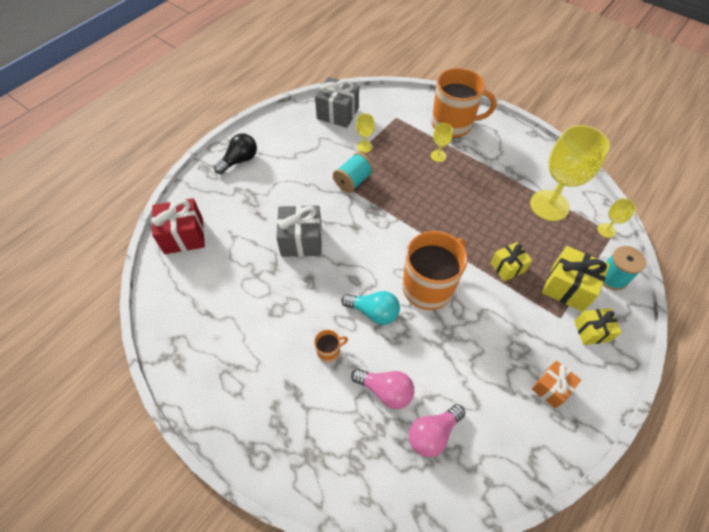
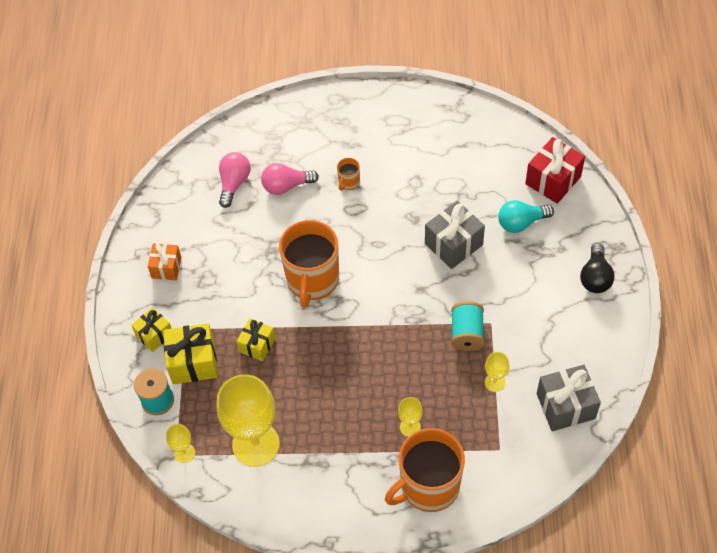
camera: 145 degrees right, 0 degrees up
turquoise light bulb [341,291,400,325] -> turquoise light bulb moved to [498,200,554,233]

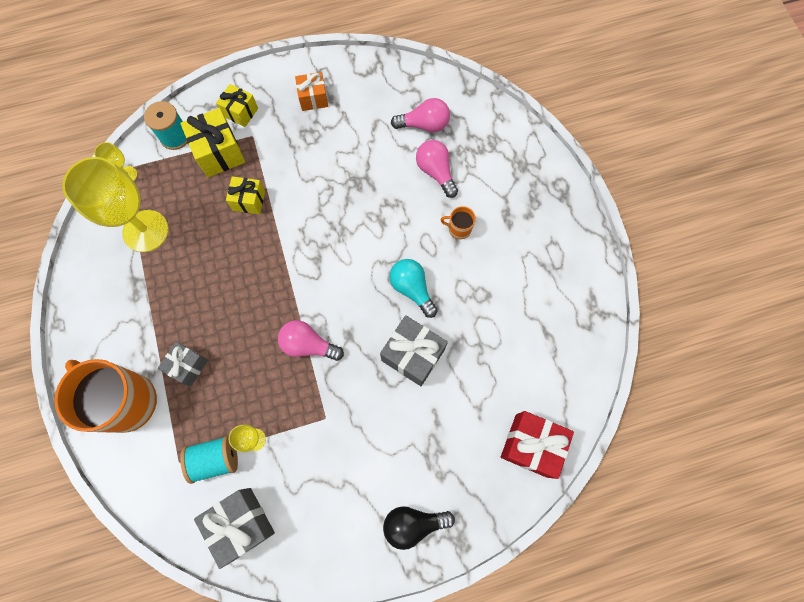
camera: 70 degrees right, 15 degrees up
orange mug [279,220,339,308] -> none
yellow goblet [398,397,423,437] -> grey gift [157,342,208,386]
turquoise spool [451,301,484,351] -> turquoise spool moved to [180,436,238,484]
turquoise light bulb [498,200,554,233] -> turquoise light bulb moved to [390,259,438,318]
none -> pink light bulb [278,320,344,361]

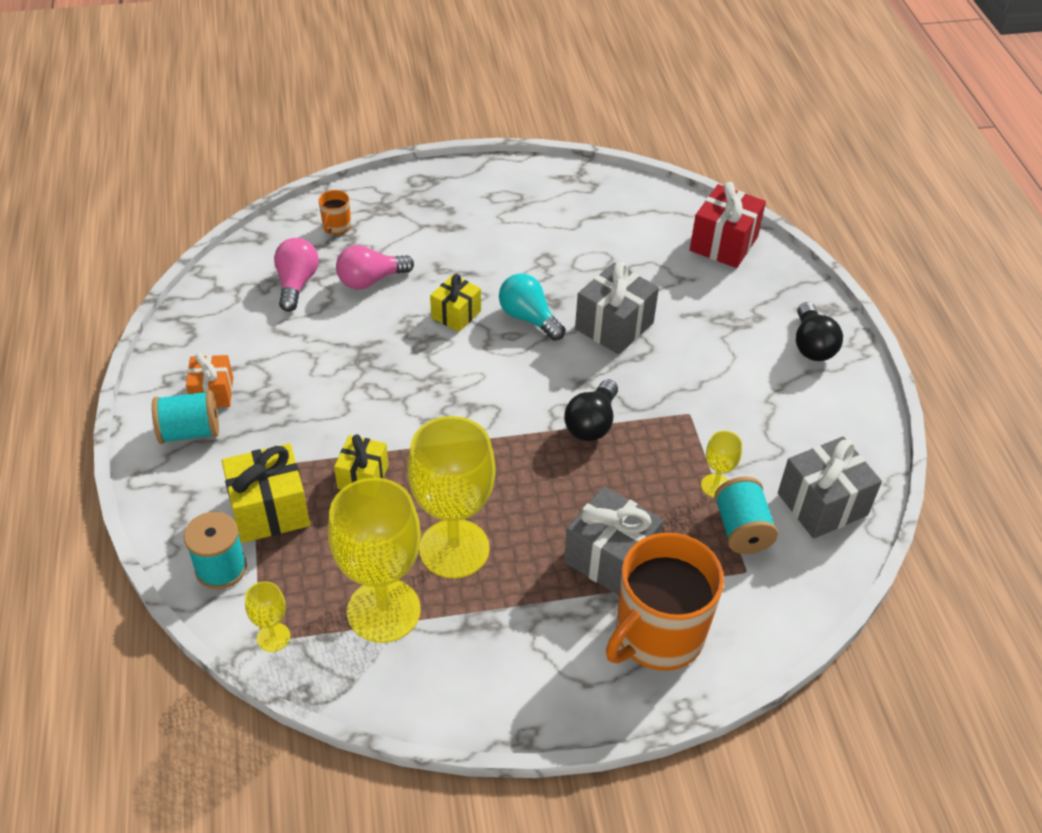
camera: 85 degrees left, 25 degrees down
grey gift [157,342,208,386] -> grey gift [564,486,663,595], size x1.58
yellow gift [216,84,258,127] -> yellow gift moved to [430,274,481,332]
pink light bulb [278,320,344,361] -> black light bulb [564,379,618,441]
turquoise light bulb [390,259,438,318] -> turquoise light bulb turned 75 degrees clockwise [499,274,565,341]
orange mug [441,206,476,239] -> orange mug moved to [318,190,351,235]
none -> turquoise spool [152,390,219,444]
none -> yellow goblet [408,416,496,579]

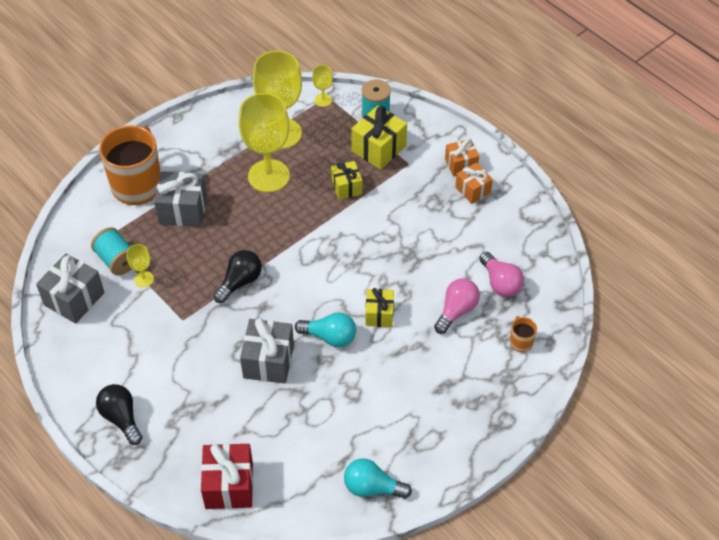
camera: 150 degrees right, 5 degrees up
turquoise spool [152,390,219,444] -> orange gift [445,139,479,176]
black light bulb [564,379,618,441] -> black light bulb turned 45 degrees clockwise [213,250,262,303]
none -> turquoise light bulb [344,458,412,499]

